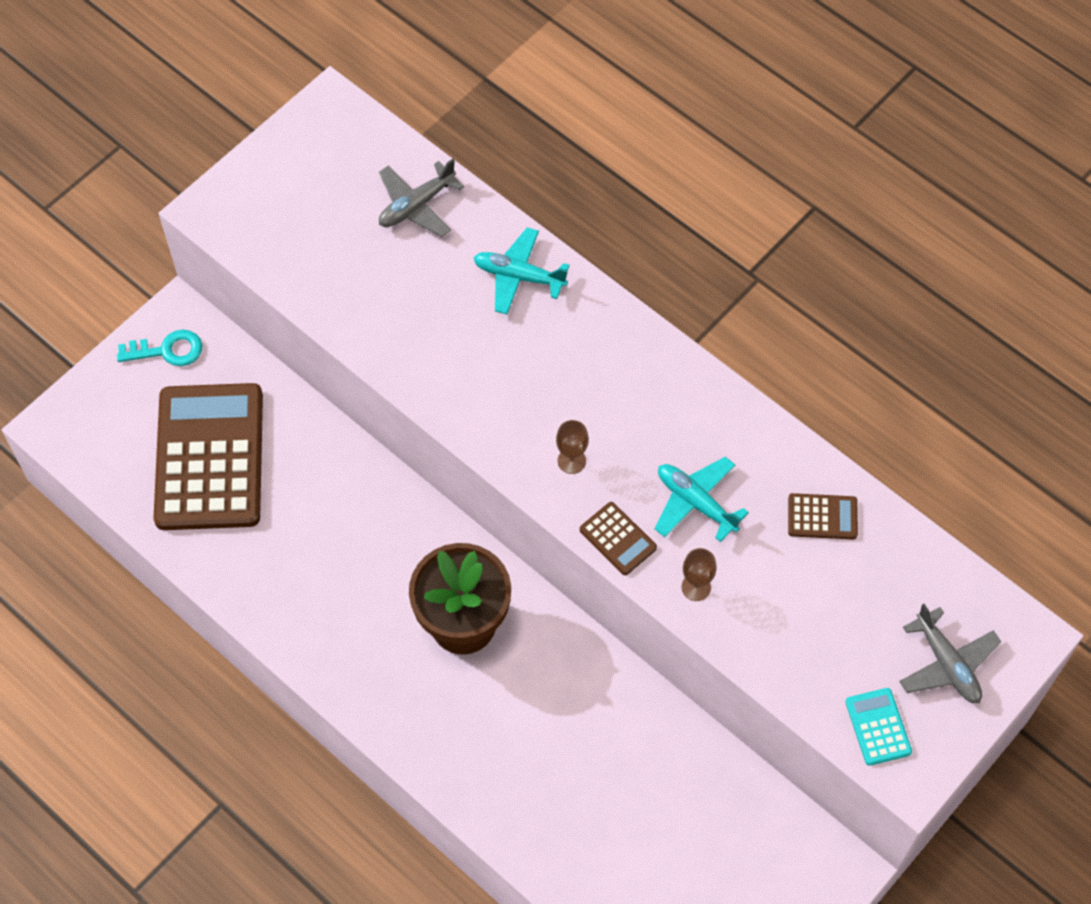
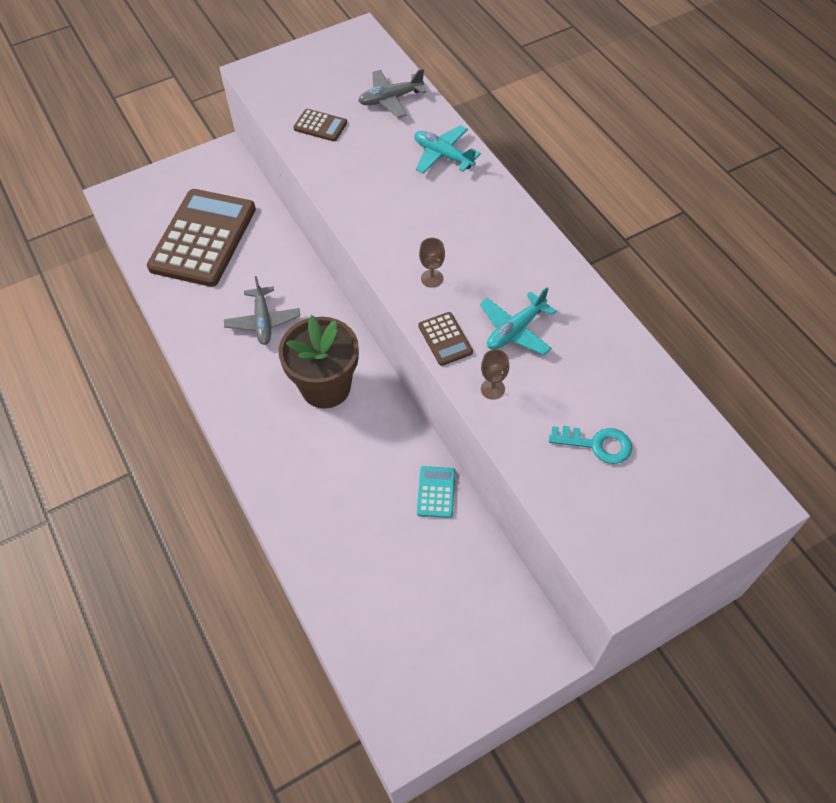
camera: 20 degrees right, 5 degrees down
turquoise key [117,330,202,366] -> turquoise key moved to [549,426,632,464]
turquoise plane [655,457,749,542] -> turquoise plane turned 105 degrees counterclockwise [480,287,556,355]
brown calculator [788,493,858,539] -> brown calculator moved to [293,109,347,141]
turquoise calculator [845,688,912,766] -> turquoise calculator moved to [417,466,456,518]
grey plane [899,604,1001,703] -> grey plane moved to [224,276,300,345]

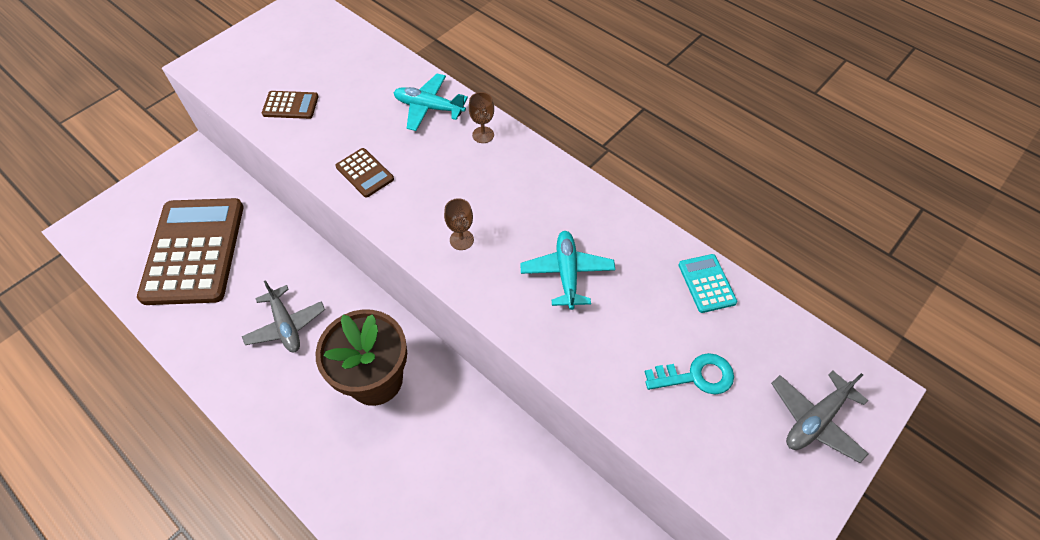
camera: 20 degrees left, 0 degrees up
grey plane [358,69,426,118] -> grey plane moved to [771,370,869,463]
turquoise calculator [417,466,456,518] -> turquoise calculator moved to [679,254,737,313]
brown calculator [418,312,473,366] -> brown calculator moved to [335,148,394,198]
turquoise plane [480,287,556,355] -> turquoise plane turned 150 degrees clockwise [520,231,615,310]
brown goblet [481,349,509,400] -> brown goblet moved to [469,92,494,143]

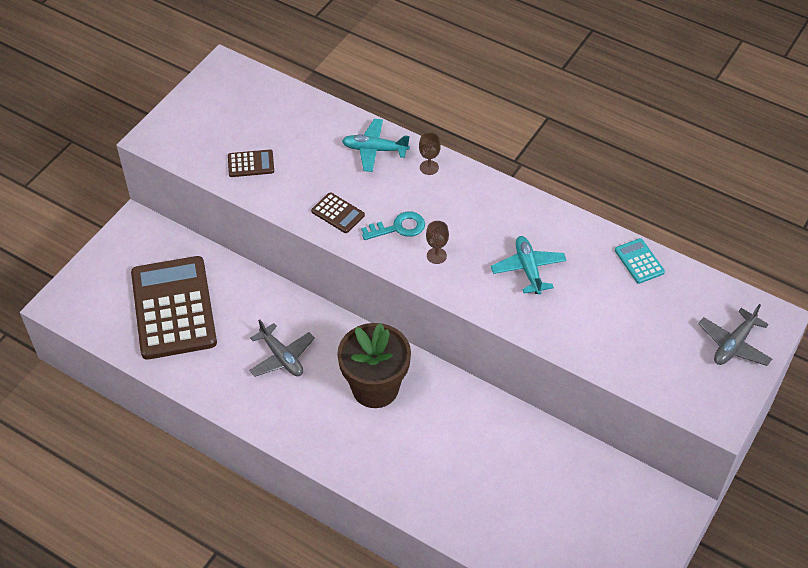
camera: 10 degrees left, 5 degrees down
turquoise key [645,353,734,395] -> turquoise key moved to [361,212,425,240]

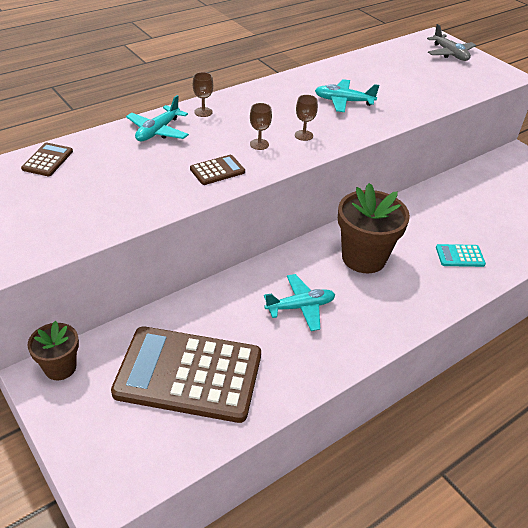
camera: 70 degrees left, 10 degrees down
brown calculator [228,150,274,177] -> brown calculator moved to [21,143,73,176]
grey plane [249,319,315,377] -> turquoise plane [264,274,335,331]
turquoise key [361,212,425,240] -> brown goblet [250,103,272,150]
turquoise calculator [615,238,665,284] -> turquoise calculator moved to [436,244,486,267]
none -> brown flower pot [27,321,79,380]

